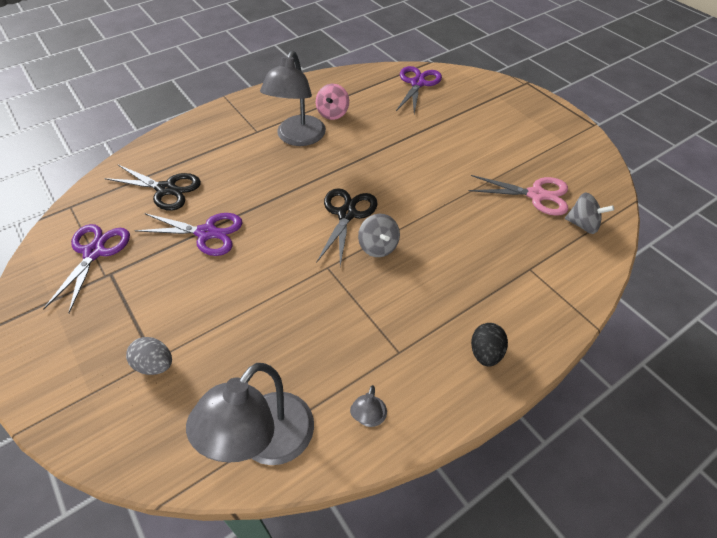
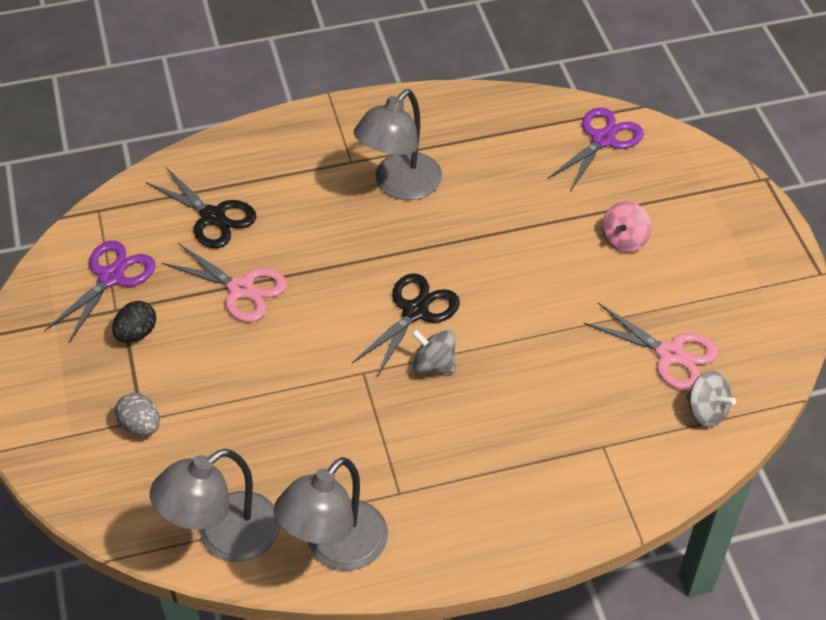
camera: 20 degrees right, 0 degrees up
purple scissors [134,213,243,256] -> pink scissors [162,243,287,322]
pink spinning top [316,84,349,120] -> pink spinning top moved to [602,201,652,253]
grey lamp [350,385,387,427] -> grey lamp [274,457,388,570], size x2.28
grey spinning top [358,214,400,257] -> grey spinning top turned 120 degrees clockwise [411,329,456,374]
black egg [471,323,508,367] -> black egg moved to [112,301,156,343]

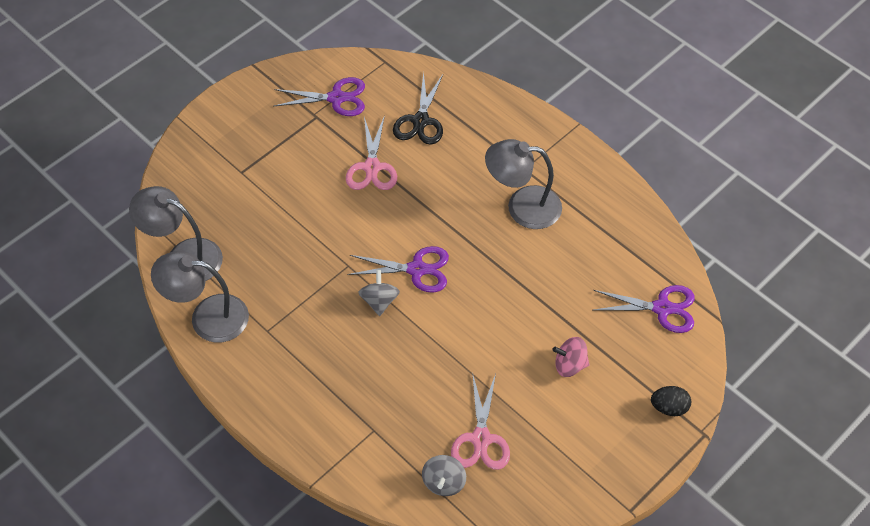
camera: 60 degrees right, 5 degrees up
black egg [112,301,156,343] -> black egg moved to [651,386,691,416]
grey egg [115,393,160,436] -> none
black scissors [352,273,460,377] -> purple scissors [348,246,449,292]

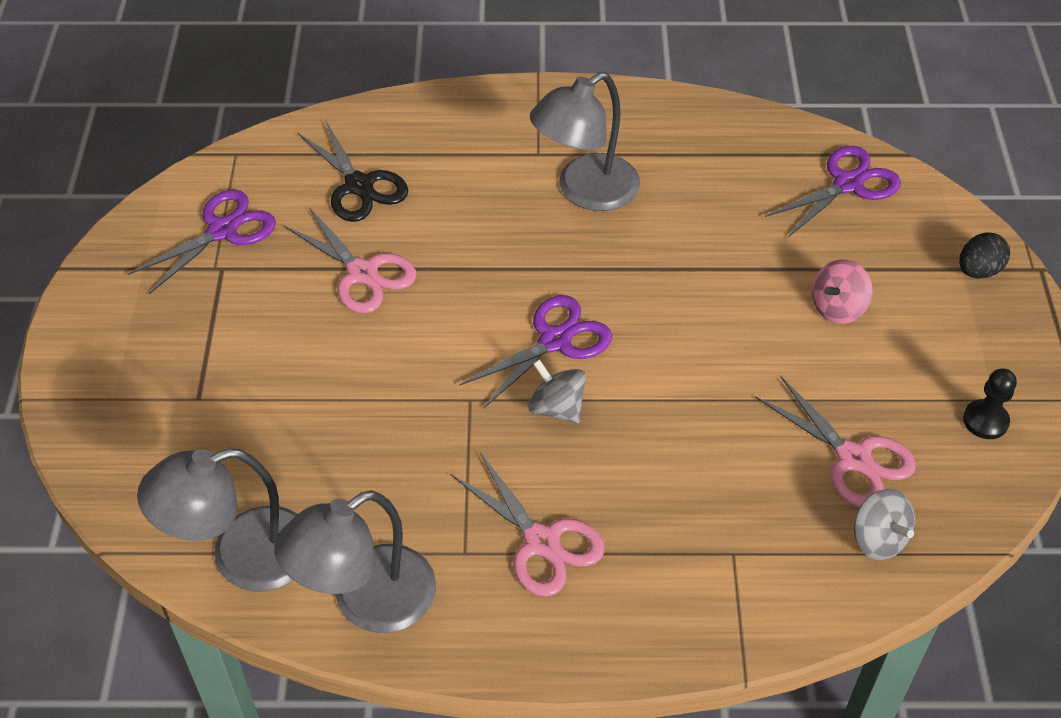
camera: 45 degrees left, 5 degrees down
none -> pink scissors [450,453,605,597]
none -> black pawn [963,368,1017,439]

